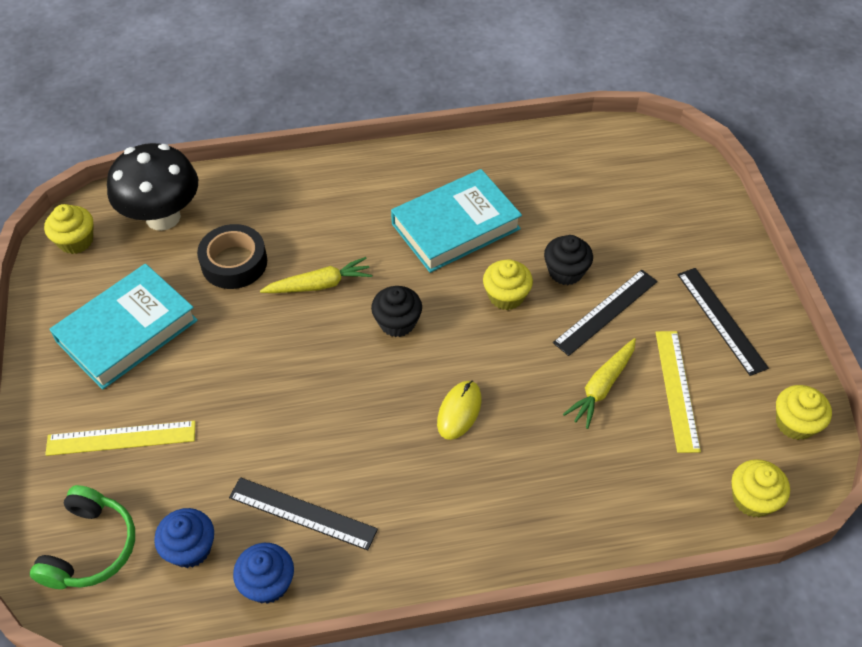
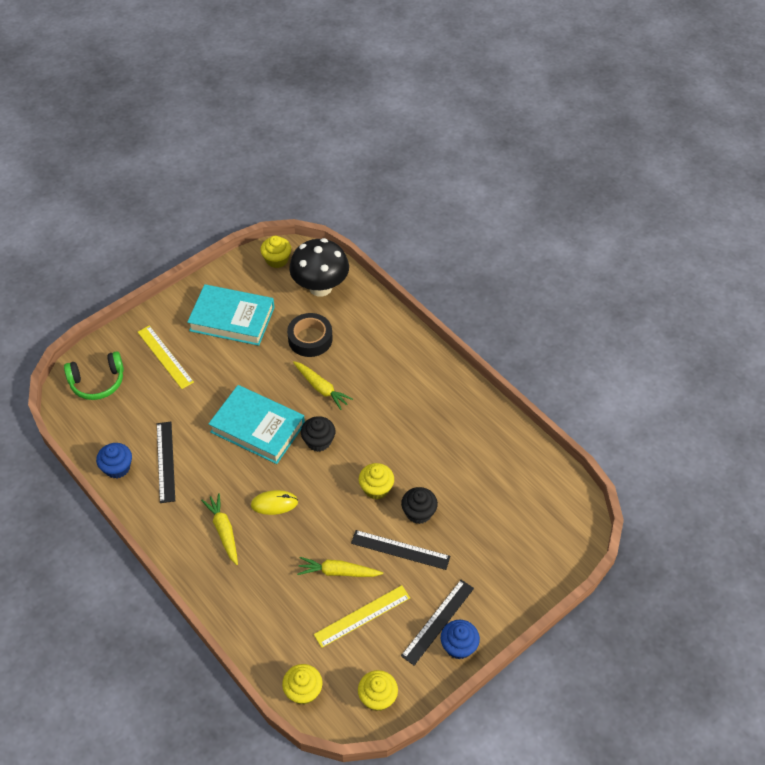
camera: 60 degrees right, 0 degrees up
blue cupcake [154,508,214,568] -> blue cupcake moved to [441,620,480,659]
turquoise book [391,169,522,273] -> turquoise book moved to [209,385,305,464]
none -> yellow carrot [201,493,238,565]

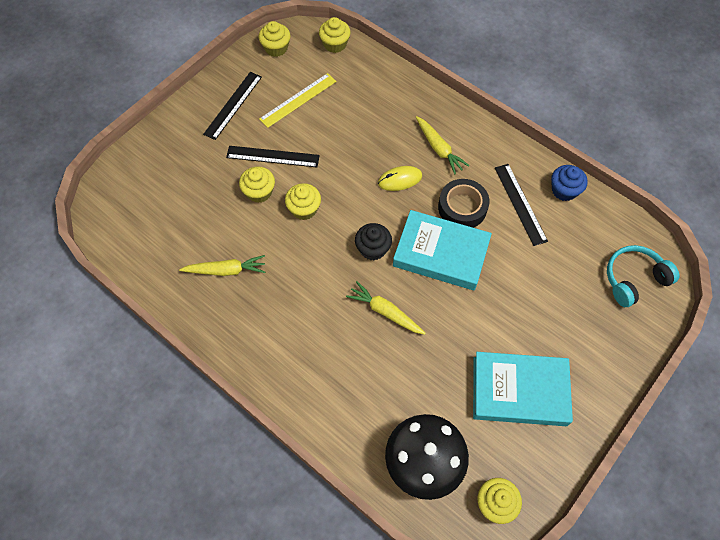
camera: 170 degrees right, 10 degrees up
green headphones [64,351,124,400] -> turquoise headphones [607,245,680,307]
yellow ruler [138,325,194,389] -> none
black tape [287,313,333,357] -> black tape moved to [438,179,489,228]
yellow carrot [297,557,383,577] -> yellow carrot moved to [179,255,265,276]
black cupcake [401,487,438,524] -> yellow cupcake [239,166,275,203]
blue cupcake [441,620,480,659] -> none

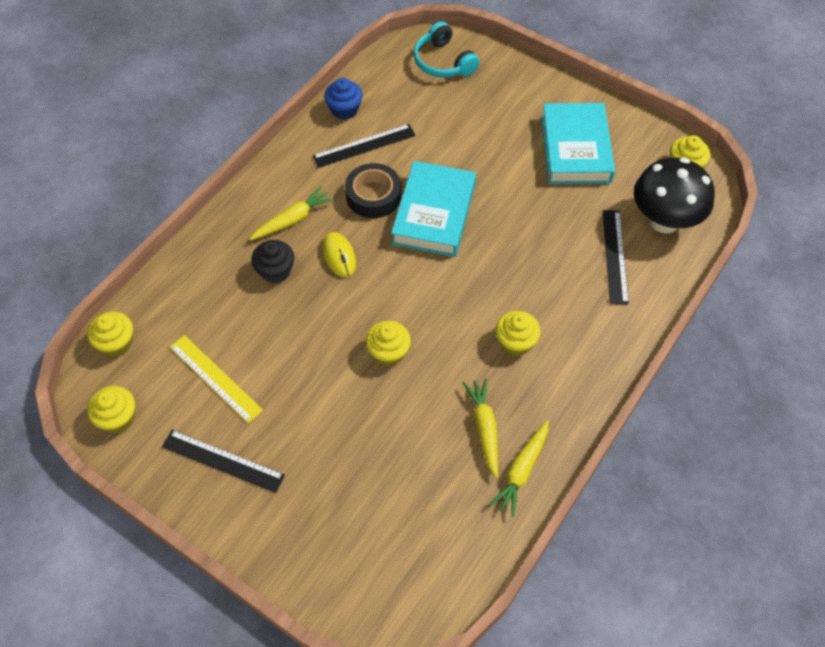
camera: 95 degrees left, 5 degrees down
black ruler [226,146,320,167] -> black ruler moved to [602,210,629,304]
yellow cupcake [239,166,275,203] -> yellow cupcake moved to [496,311,541,356]
yellow carrot [346,281,426,335] -> yellow carrot moved to [489,420,549,517]
black cupcake [355,223,392,260] -> black cupcake moved to [251,240,294,283]

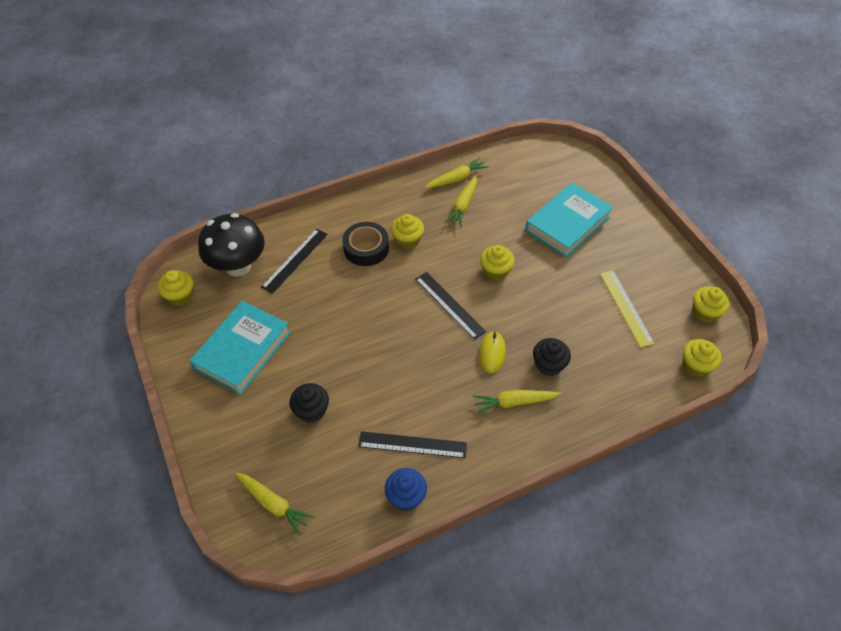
camera: 150 degrees left, 5 degrees down
black ruler [162,430,285,493] -> black ruler moved to [415,272,486,340]
black tape [345,163,401,218] -> black tape moved to [342,222,389,266]
turquoise book [391,161,476,257] -> turquoise book moved to [525,182,613,258]
turquoise headphones [413,21,480,77] -> yellow carrot [235,473,315,535]
none -> black cupcake [289,383,329,423]

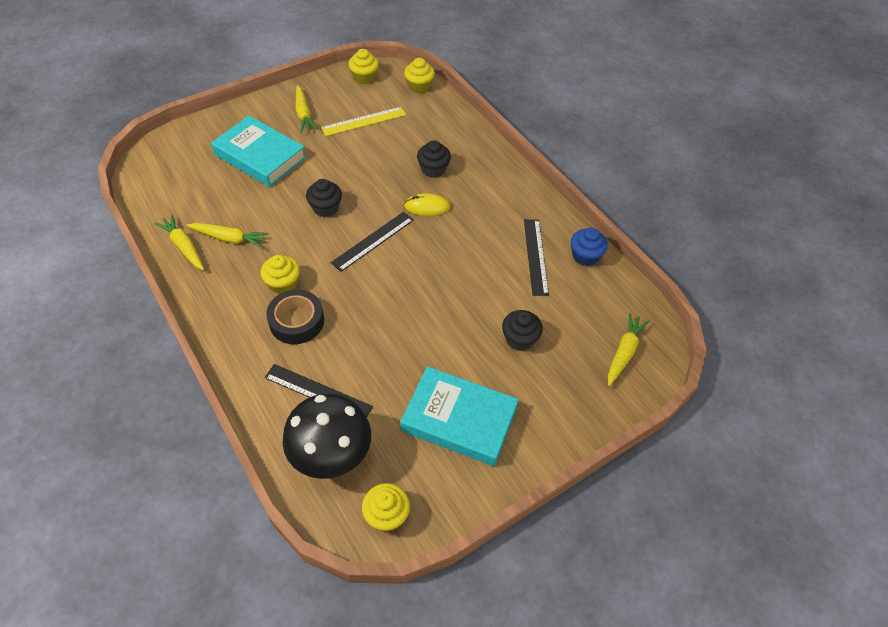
camera: 100 degrees left, 0 degrees up
yellow carrot [473,390,561,414] -> yellow carrot moved to [296,85,318,133]
yellow cupcake [480,245,515,281] -> black cupcake [306,179,342,217]

